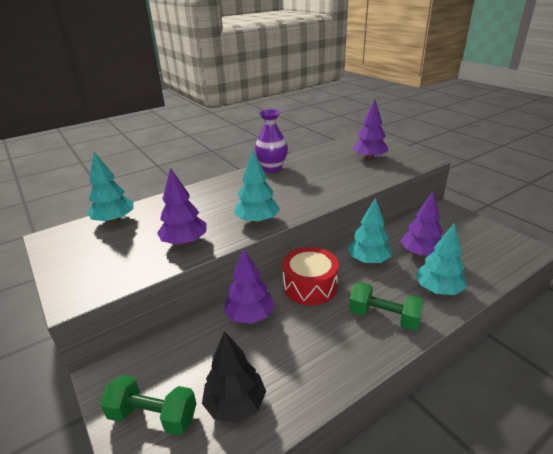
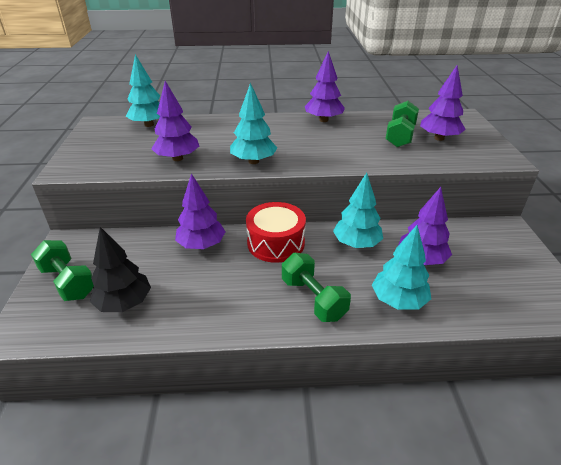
camera: 30 degrees right, 5 degrees up
purple vase [255,109,288,173] -> purple tree [305,51,345,122]
none -> green dumbbell [385,101,419,147]

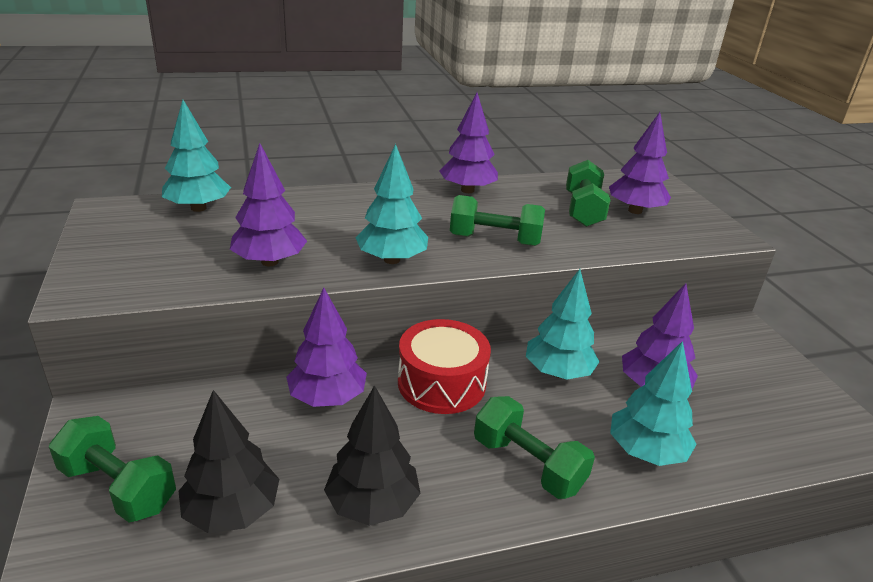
camera: 15 degrees left, 5 degrees down
none -> black tree [324,385,421,526]
none -> green dumbbell [450,195,545,246]

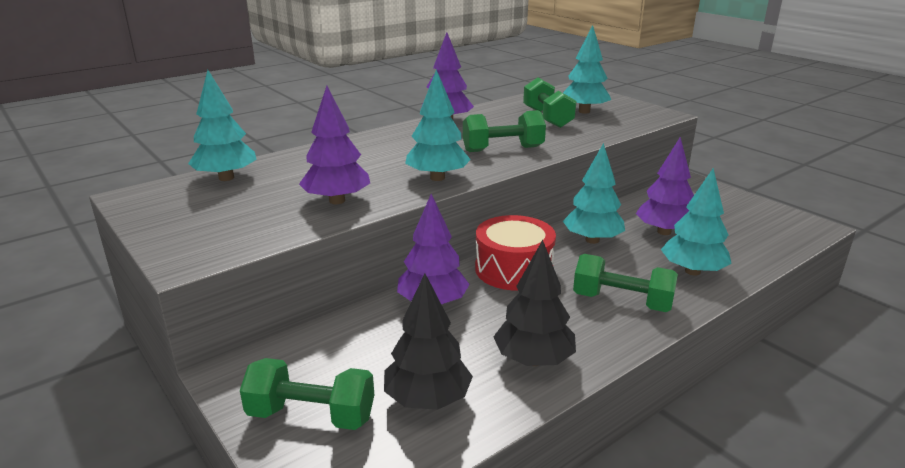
camera: 20 degrees left, 5 degrees down
purple tree [609,112,671,214] -> turquoise tree [563,25,611,114]

